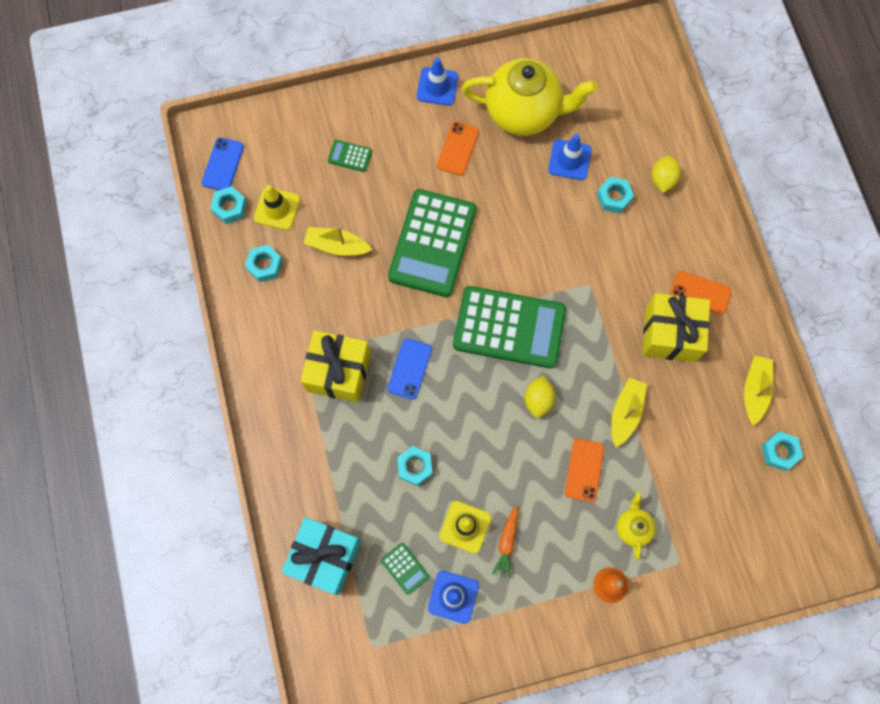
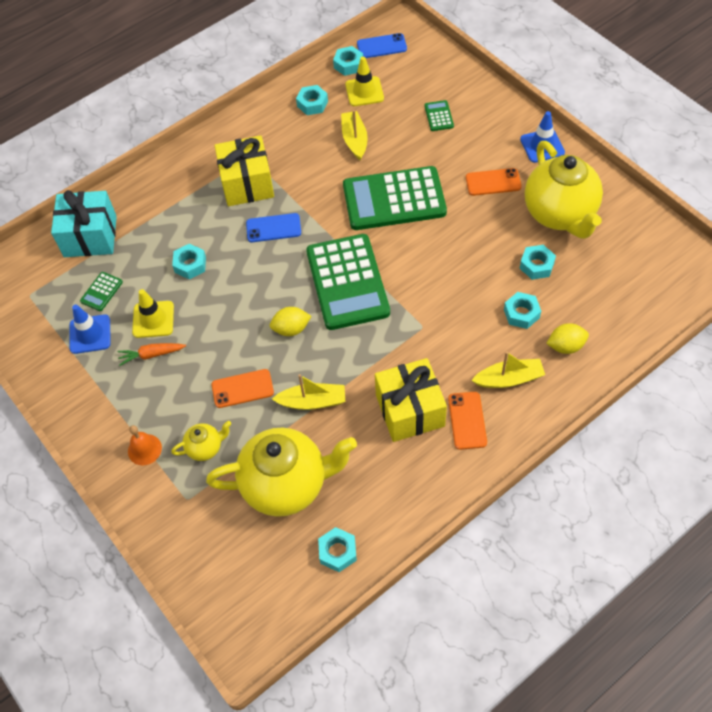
camera: 70 degrees right, 15 degrees down
blue traffic cone [548,134,591,180] -> turquoise nut [519,245,556,280]
yellow boat [744,355,774,426] -> yellow boat moved to [471,351,545,388]
none -> yellow teapot [206,428,357,517]

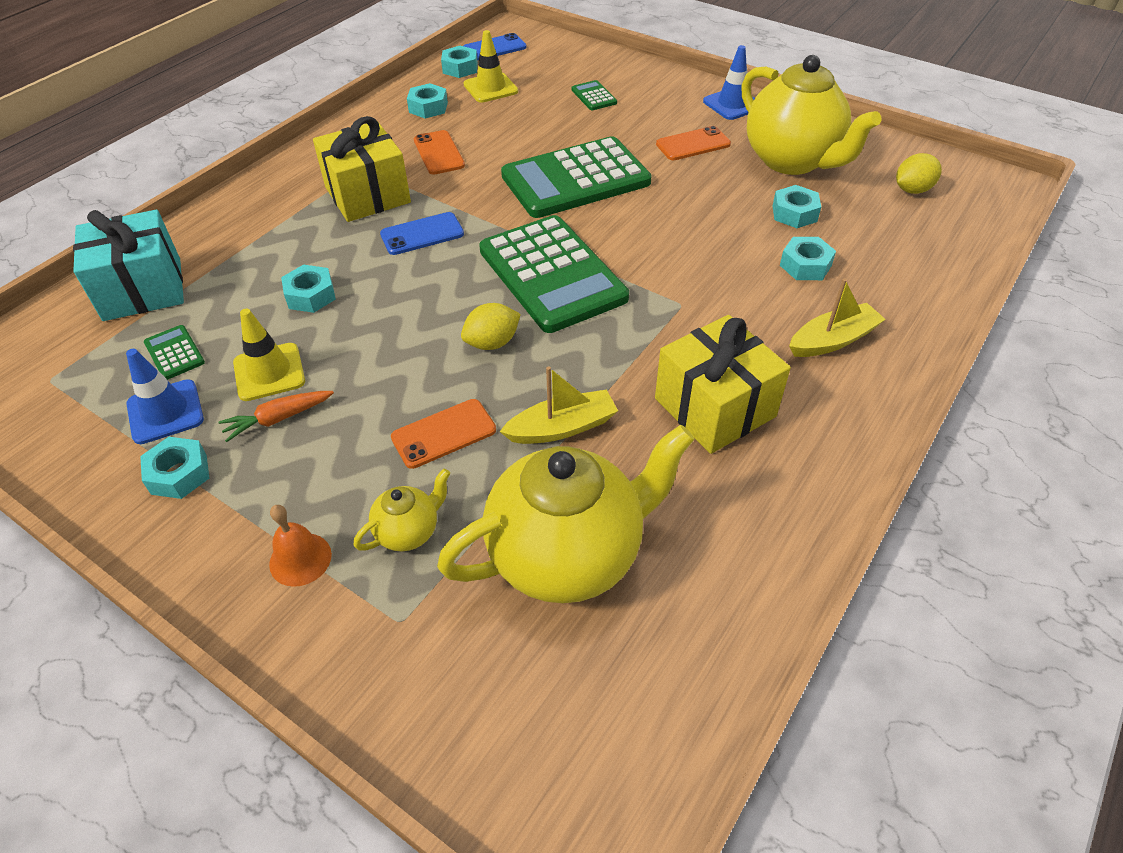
camera: 20 degrees left, 10 degrees down
green calculator [80,272,123,311] -> green calculator turned 135 degrees clockwise [144,325,205,380]
turquoise nut [318,527,357,572] -> turquoise nut moved to [140,437,209,499]
yellow boat [341,110,368,160] -> none
orange phone [448,392,487,450] -> orange phone moved to [414,130,465,175]
yellow lemon [546,323,589,354] -> yellow lemon moved to [896,153,942,194]

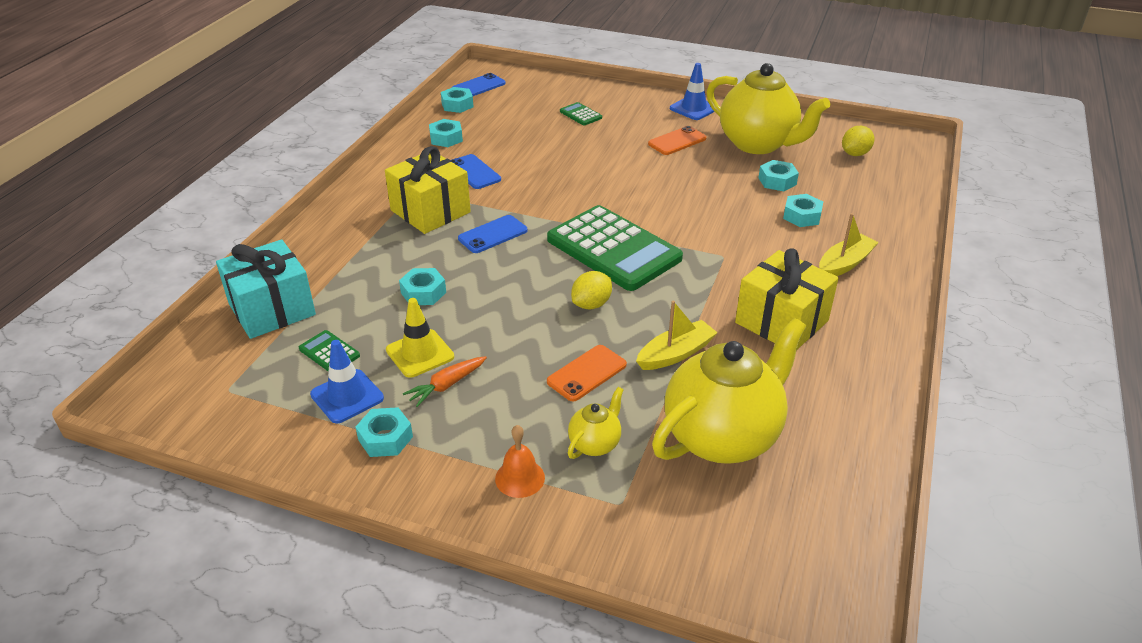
camera: 15 degrees left, 10 degrees down
orange phone [414,130,465,175] -> blue phone [451,154,501,189]
yellow traffic cone [464,30,518,103] -> none
green calculator [501,136,652,218] -> none

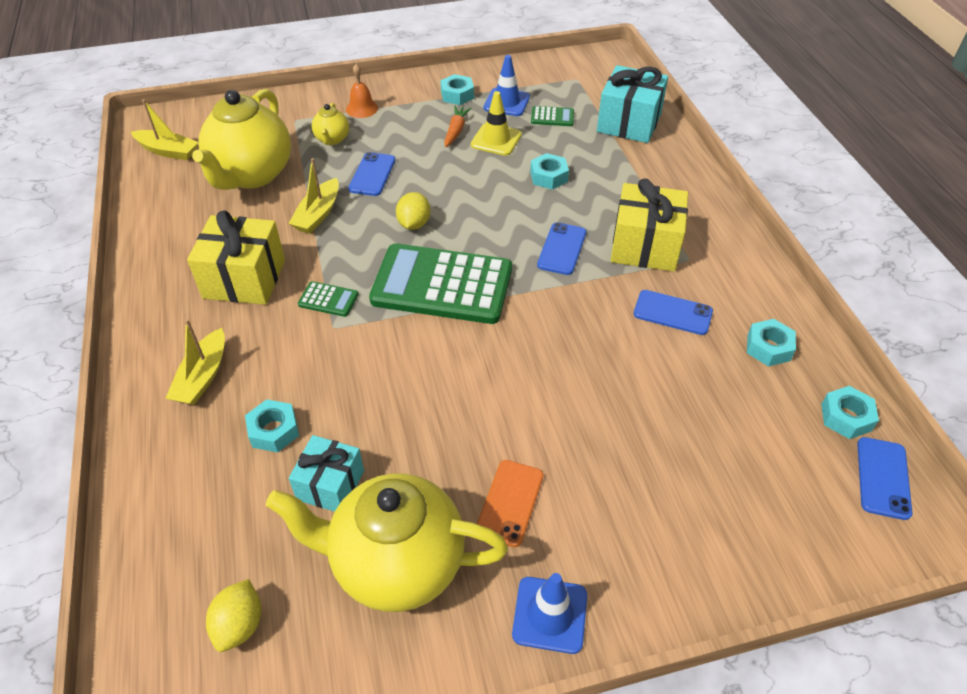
camera: 145 degrees right, 10 degrees up
orange phone [547,345,627,401] -> blue phone [348,152,396,196]
green calculator [560,102,602,125] -> green calculator moved to [298,281,359,317]
turquoise nut [758,160,799,191] -> turquoise gift [289,435,364,512]
none -> yellow boat [131,99,198,160]

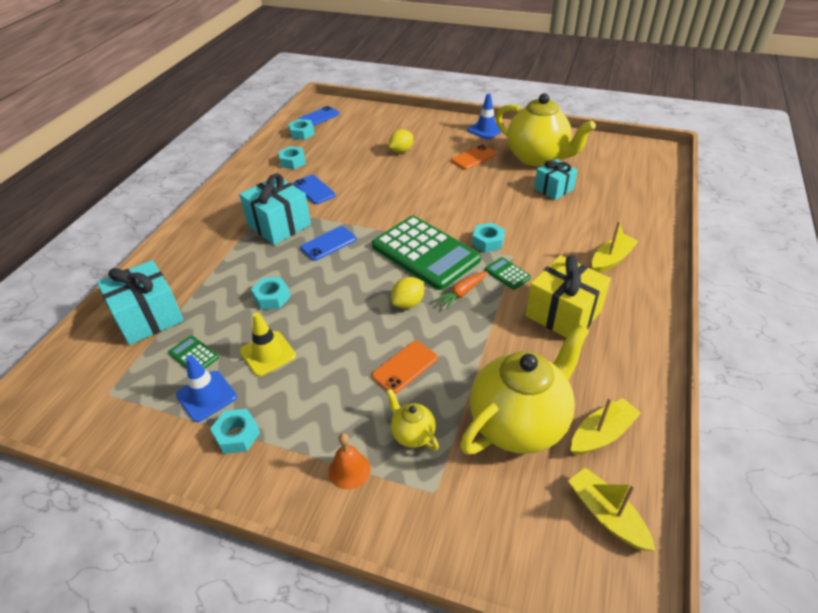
camera: 145 degrees left, 5 degrees down
yellow lemon [206,579,261,652] -> yellow lemon moved to [389,129,414,153]
turquoise nut [245,399,299,452] -> turquoise nut moved to [472,223,505,252]
yellow boat [288,158,339,234] -> yellow boat moved to [571,397,641,455]
yellow teapot [312,103,349,145] -> yellow teapot turned 75 degrees counterclockwise [386,388,439,450]
blue phone [348,152,396,196] -> orange phone [372,341,438,394]
orange carrot [444,106,472,147] -> orange carrot moved to [435,271,488,309]
yellow gift [611,179,688,271] -> turquoise gift [239,173,311,245]

